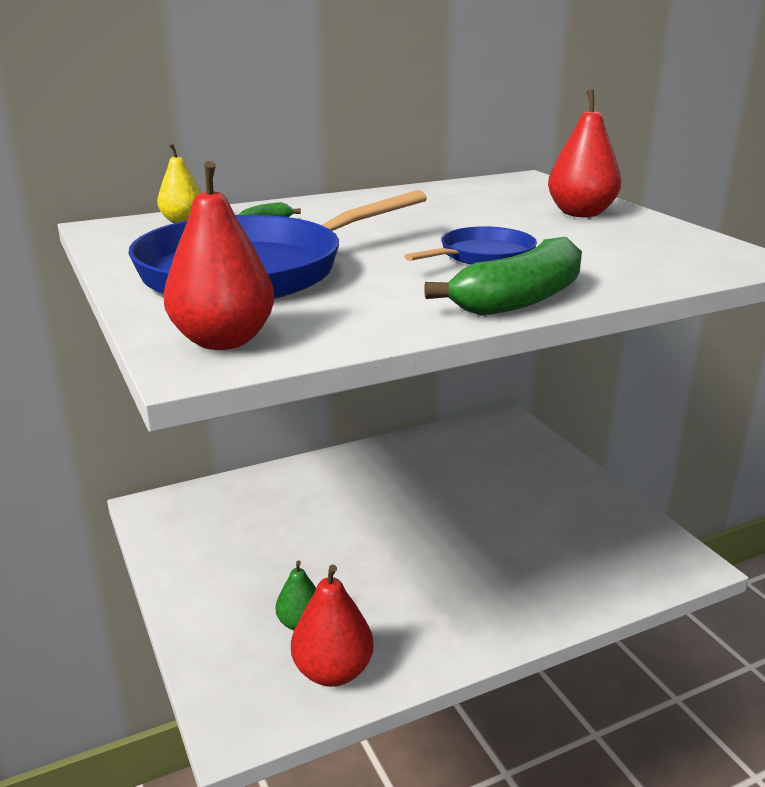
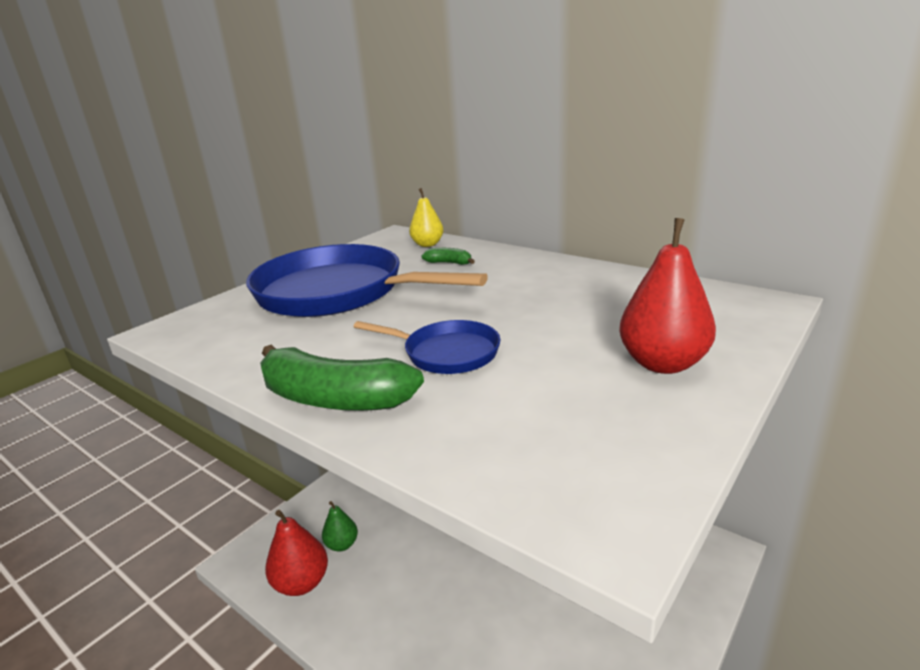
camera: 65 degrees right, 0 degrees up
red pear [163,161,274,350] -> none

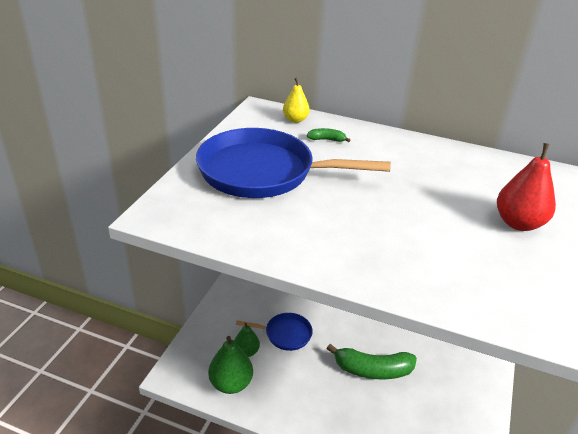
camera: 20 degrees left, 10 degrees up
green banana [260,345,424,411] -> green banana moved to [327,344,417,379]
red pear [265,510,328,596] -> green pear [208,336,253,394]
blue pan [354,320,500,374] -> blue pan moved to [236,313,313,351]

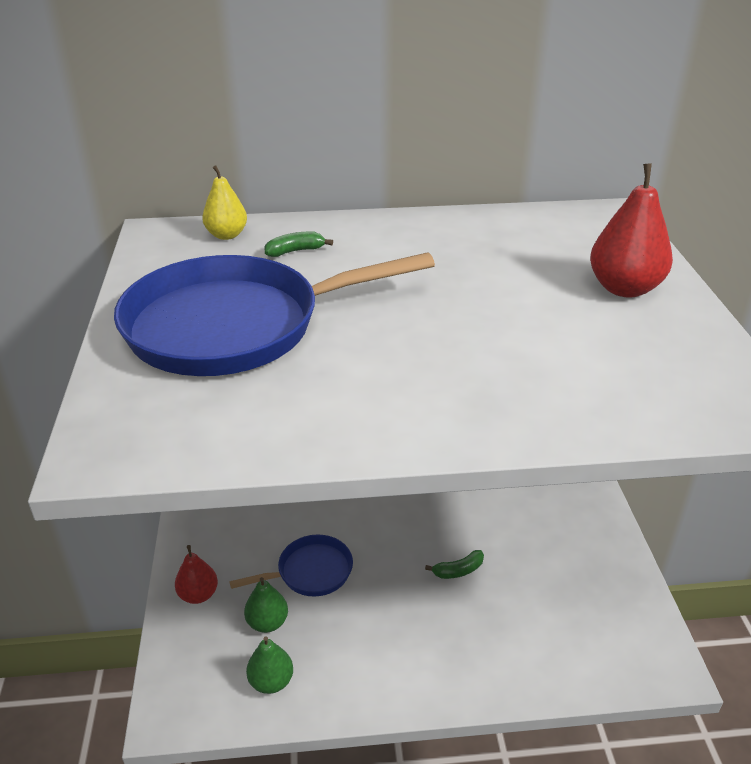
camera: 25 degrees left, 0 degrees up
green pear [208,336,253,394] -> green pear [246,636,293,694], size x0.63
green banana [327,344,417,379] -> green banana [425,550,484,579], size x0.46
none -> red pear [175,545,218,604]

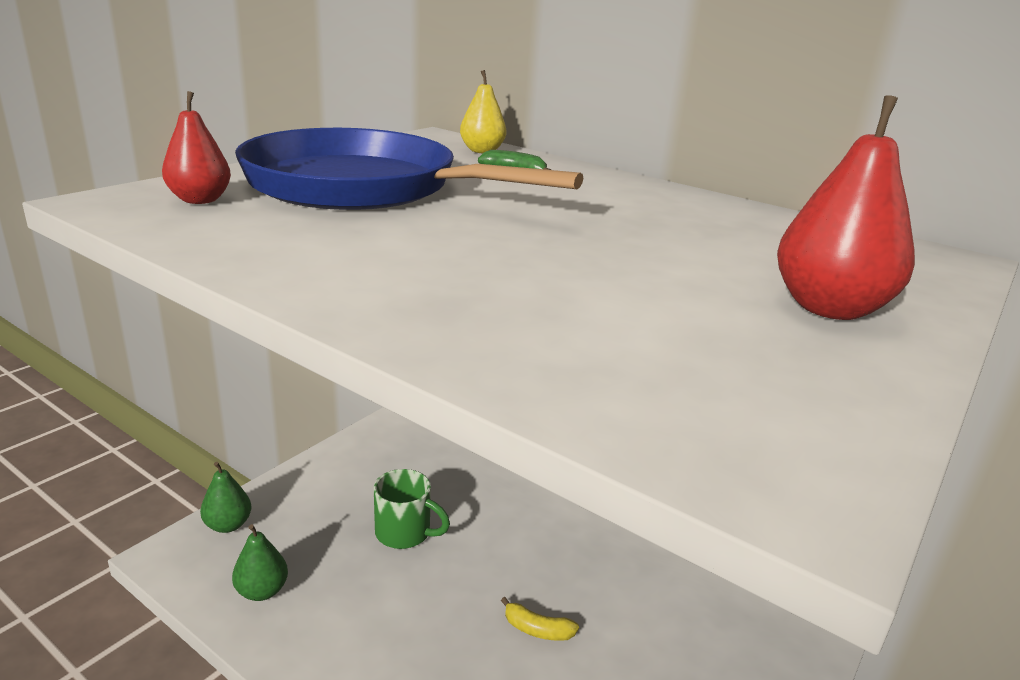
camera: 40 degrees right, 10 degrees down
red pear [175,545,218,604] -> red pear moved to [162,91,231,204]
blue pan [230,535,353,597] -> green mug [374,469,450,549]
green pear [244,577,288,633] -> green pear moved to [200,462,251,533]
green banana [425,550,484,579] -> yellow banana [501,597,579,641]

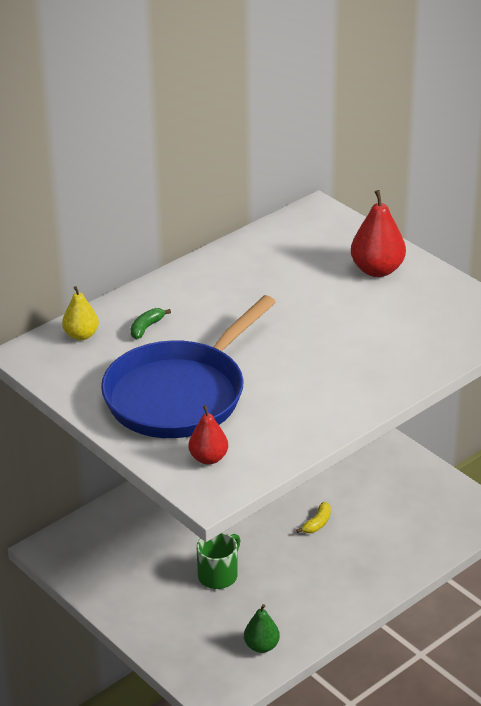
camera: 75 degrees left, 10 degrees up
green pear [200,462,251,533] -> none

